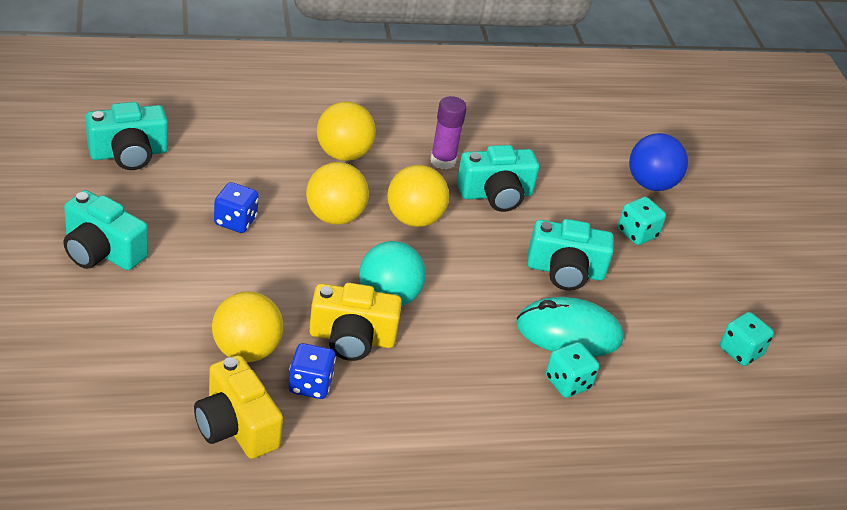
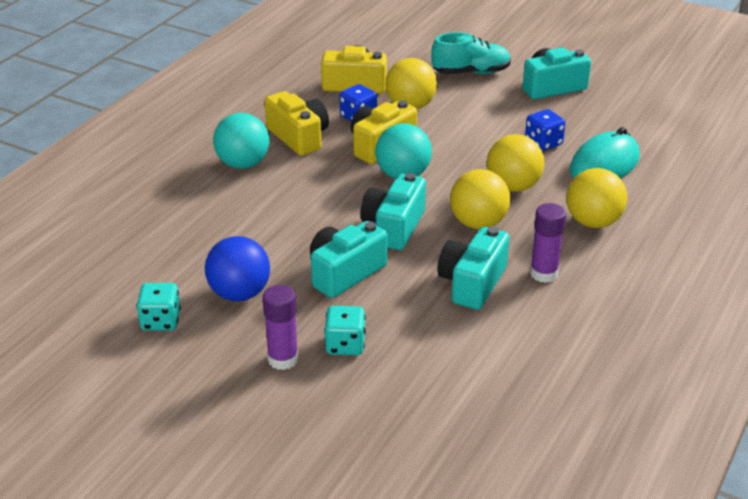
camera: 135 degrees right, 5 degrees down
turquoise camera [86,102,168,170] -> turquoise camera moved to [361,173,426,250]
turquoise mouse [516,297,624,357] -> turquoise mouse moved to [570,127,640,178]
turquoise dice [546,342,599,398] -> none
blue ball [629,133,688,191] -> blue ball moved to [205,236,270,301]
none -> turquoise ball [213,113,269,169]
none -> purple glue stick [263,285,299,370]
none -> yellow camera [265,91,329,156]
none -> turquoise shoe [431,32,511,74]

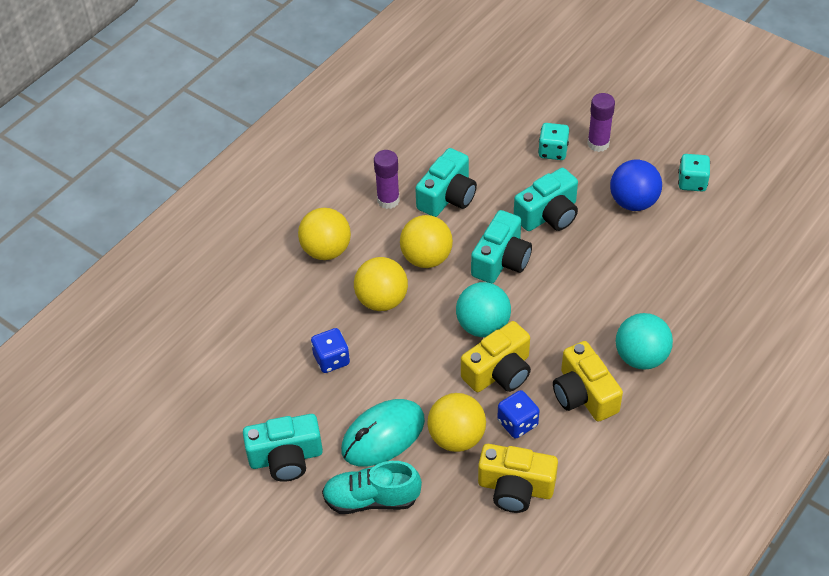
camera: 170 degrees left, 15 degrees up
turquoise mouse [570,127,640,178] -> turquoise mouse moved to [341,399,425,466]

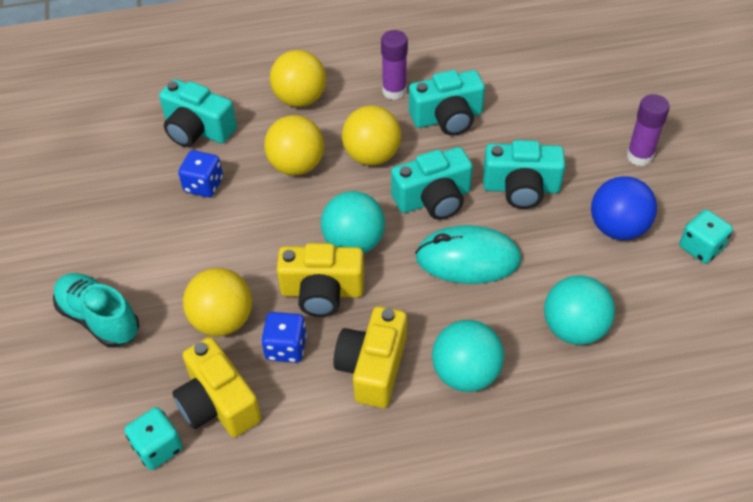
camera: 40 degrees right, 0 degrees up
turquoise camera [243,414,323,482] -> turquoise camera moved to [159,79,237,147]
turquoise mouse [341,399,425,466] -> turquoise mouse moved to [415,225,521,284]
turquoise dice [538,123,569,160] -> turquoise dice moved to [125,407,183,470]
none -> turquoise ball [544,275,615,345]

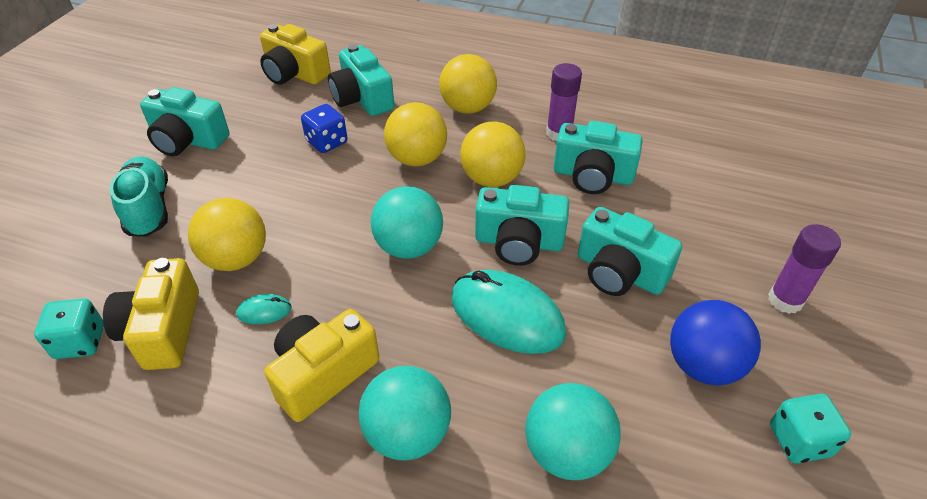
camera: 30 degrees right, 5 degrees down
blue dice [261,312,307,363] -> turquoise mouse [236,294,292,325]
yellow camera [277,243,364,317] -> yellow camera moved to [260,24,331,85]
none -> turquoise camera [140,87,229,156]

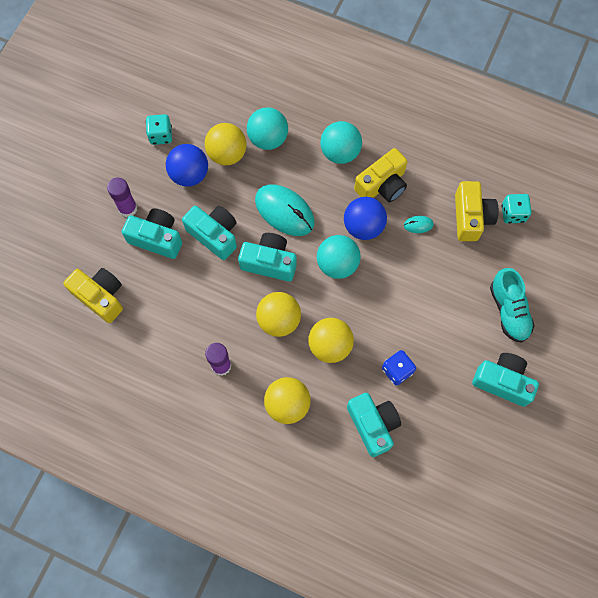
camera: 175 degrees left, 25 degrees up
yellow ball [188,198,266,271] -> yellow ball moved to [205,123,246,165]
yellow camera [260,24,331,85] -> yellow camera moved to [63,268,123,323]
turquoise camera [554,121,643,194] -> turquoise camera moved to [122,208,182,259]
none -> blue ball [344,197,387,240]

